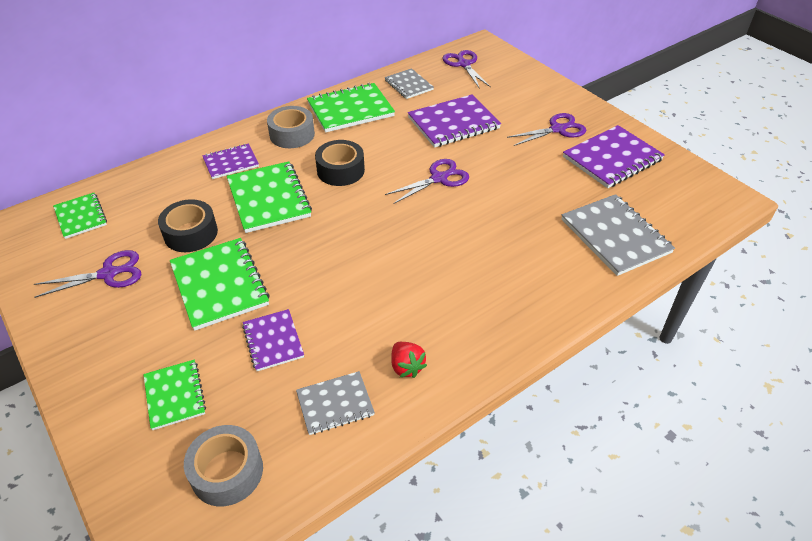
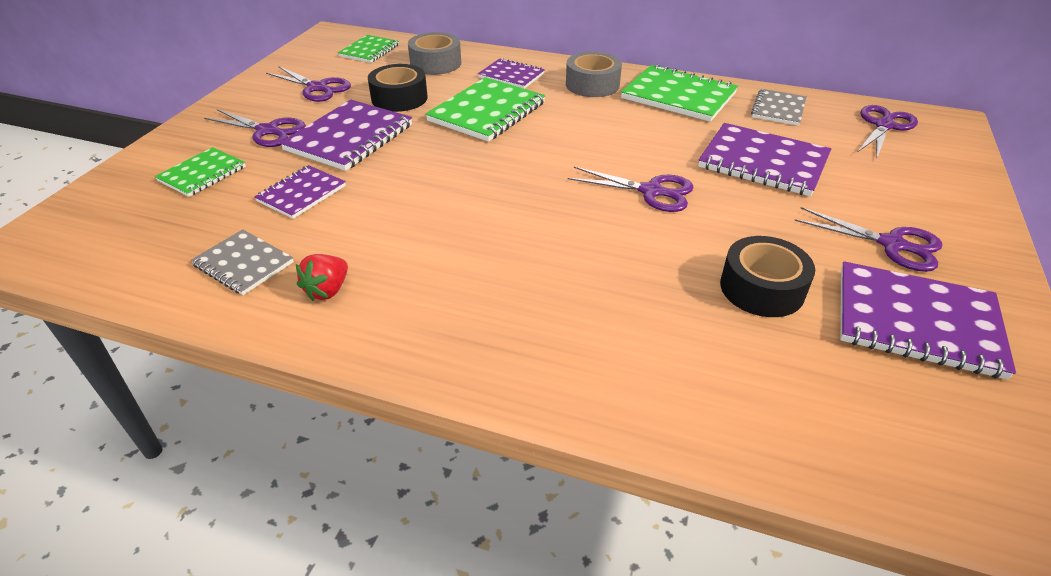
camera: 55 degrees right, 5 degrees down
green notebook [170,238,270,331] -> purple notebook [280,100,412,171]
grey tape [184,425,263,506] -> grey tape moved to [408,32,461,75]
black tape [315,140,365,186] -> black tape moved to [720,236,815,317]
grey notebook [561,194,675,276] -> none
none -> purple scissors [204,109,306,147]

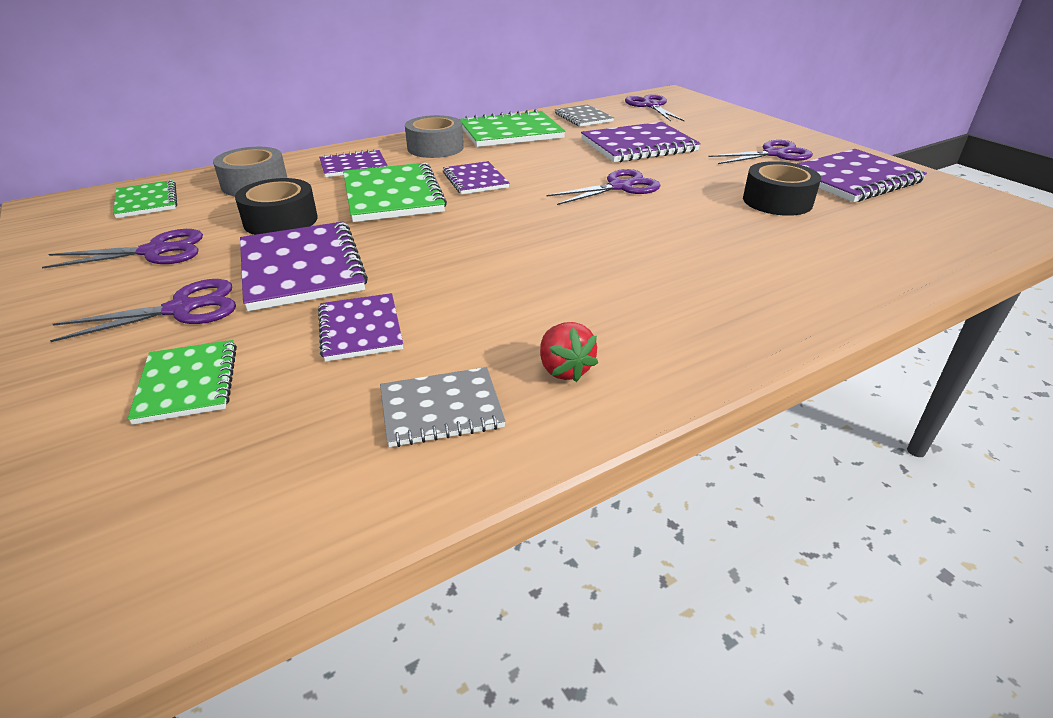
camera: 50 degrees left, 5 degrees down
none -> purple notebook [443,161,509,195]

